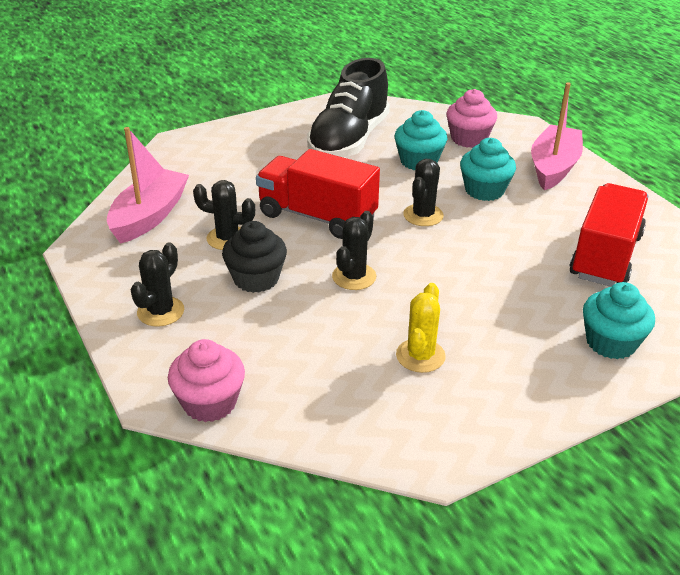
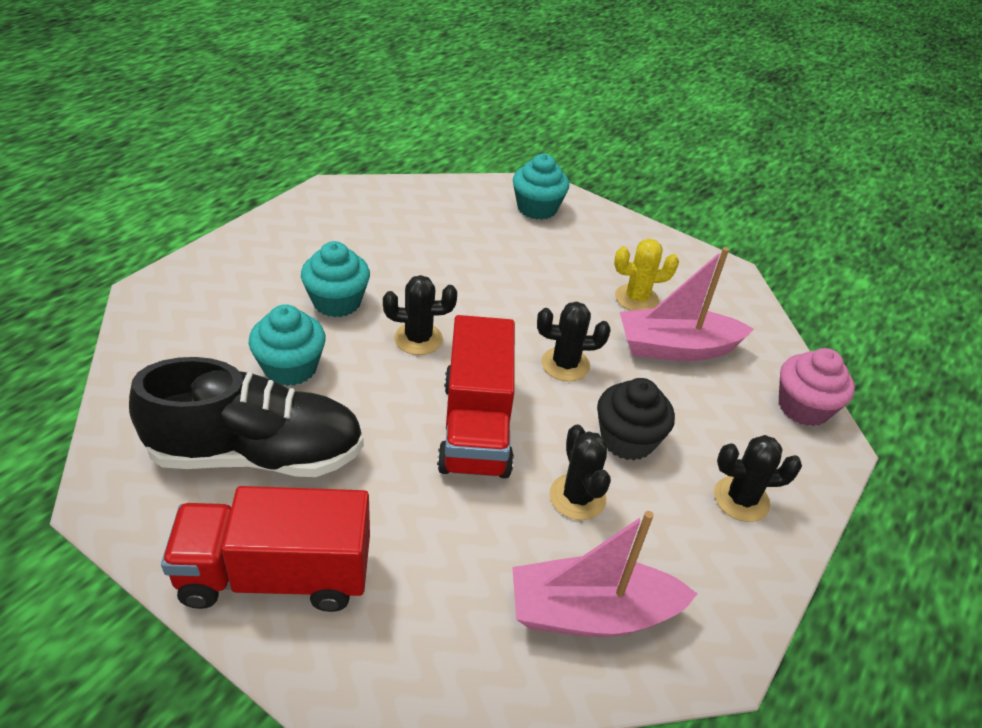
camera: 120 degrees left, 5 degrees up
pink cupcake [447,89,497,148] -> none
pink boat [531,82,583,190] -> pink boat moved to [620,247,754,361]
red truck [570,183,648,287] -> red truck moved to [161,486,370,612]

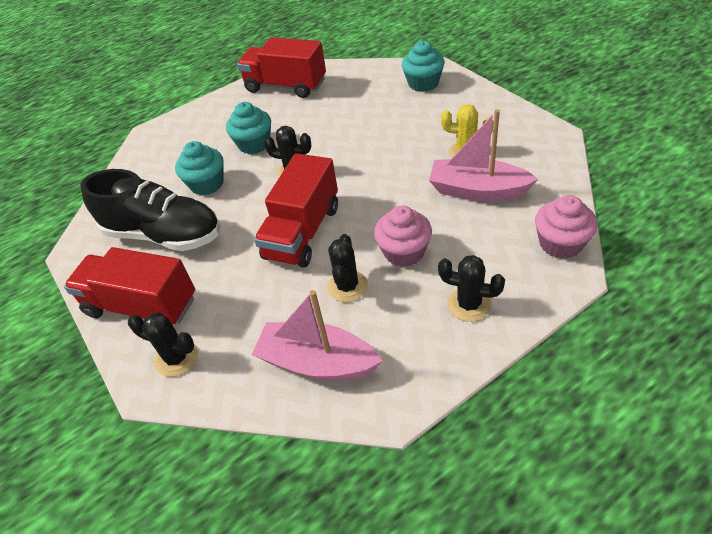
camera: 30 degrees right, 5 degrees up
black cactus [537,302,611,381] -> black cactus moved to [128,313,198,377]
black cupcake [597,378,675,460] -> pink cupcake [374,206,432,267]
none -> red truck [237,37,326,98]

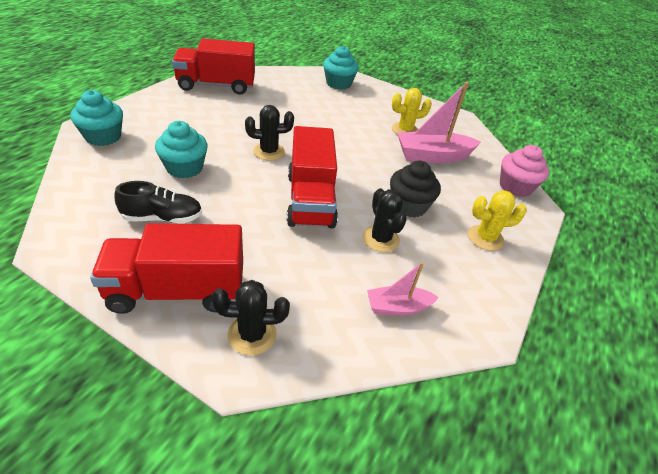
camera: 35 degrees left, 5 degrees down
black shoe [80,169,220,251] -> black shoe [114,181,202,223], size x0.54
turquoise cupcake [226,102,271,154] -> turquoise cupcake moved to [71,90,123,146]
pink boat [252,290,382,380] -> pink boat [367,262,439,316], size x0.57
pink cupcake [374,206,432,267] -> black cupcake [390,161,441,218]
black cactus [438,255,505,322] -> yellow cactus [468,190,527,251]

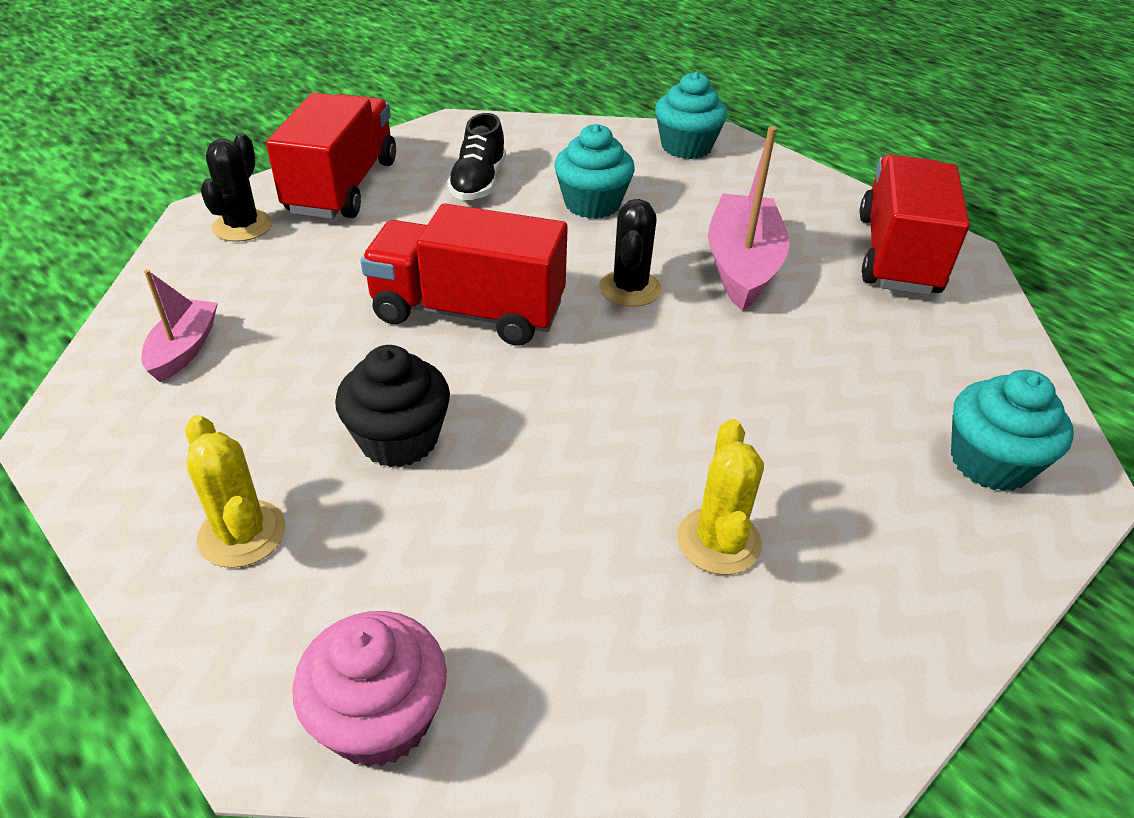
camera: 110 degrees right, 0 degrees up
black cactus [362,188,407,252] -> none
pink boat [397,82,481,163] -> pink boat moved to [708,126,789,311]
yellow cactus [468,190,527,251] -> yellow cactus turned 45 degrees counterclockwise [185,415,286,568]

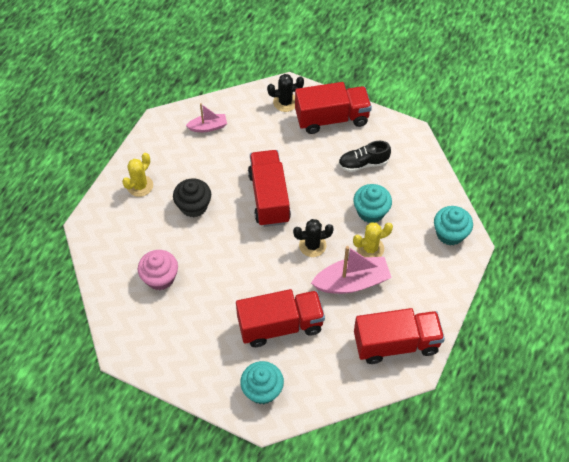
camera: 70 degrees right, 15 degrees up
pink cupcake [292,611,447,767] -> pink cupcake moved to [138,250,178,290]
yellow cactus [677,419,764,575] -> yellow cactus moved to [353,222,393,257]
none -> red truck [236,289,325,347]

